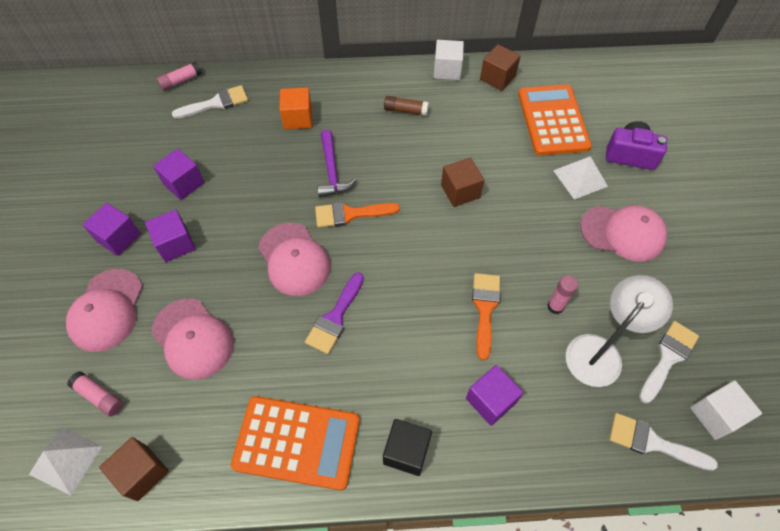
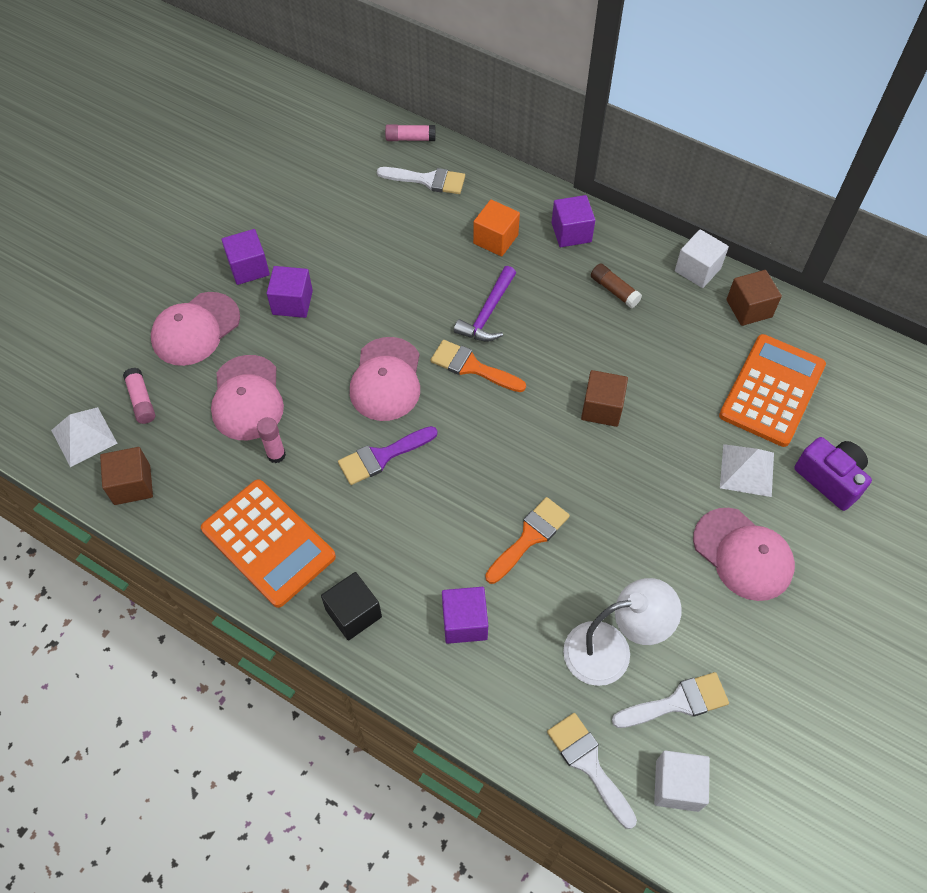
camera: 35 degrees right, 0 degrees up
purple cube [153,149,204,200] -> purple cube moved to [552,195,595,247]
pink glue stick [547,275,578,314] -> pink glue stick moved to [257,417,286,463]

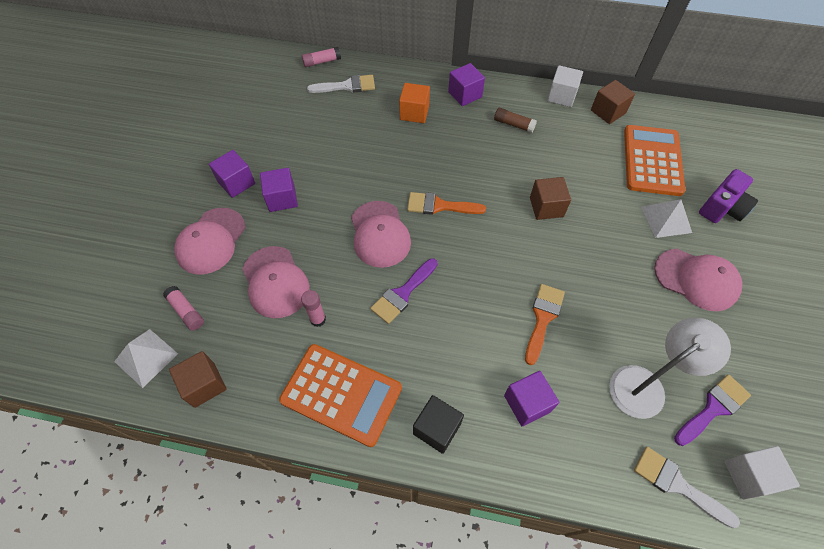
camera: 20 degrees left, 0 degrees up
purple hammer [454,266,516,342] -> none
white brush [612,672,729,728] -> purple brush [674,375,751,446]
purple camera [794,437,872,511] -> purple camera turned 105 degrees clockwise [699,169,758,223]

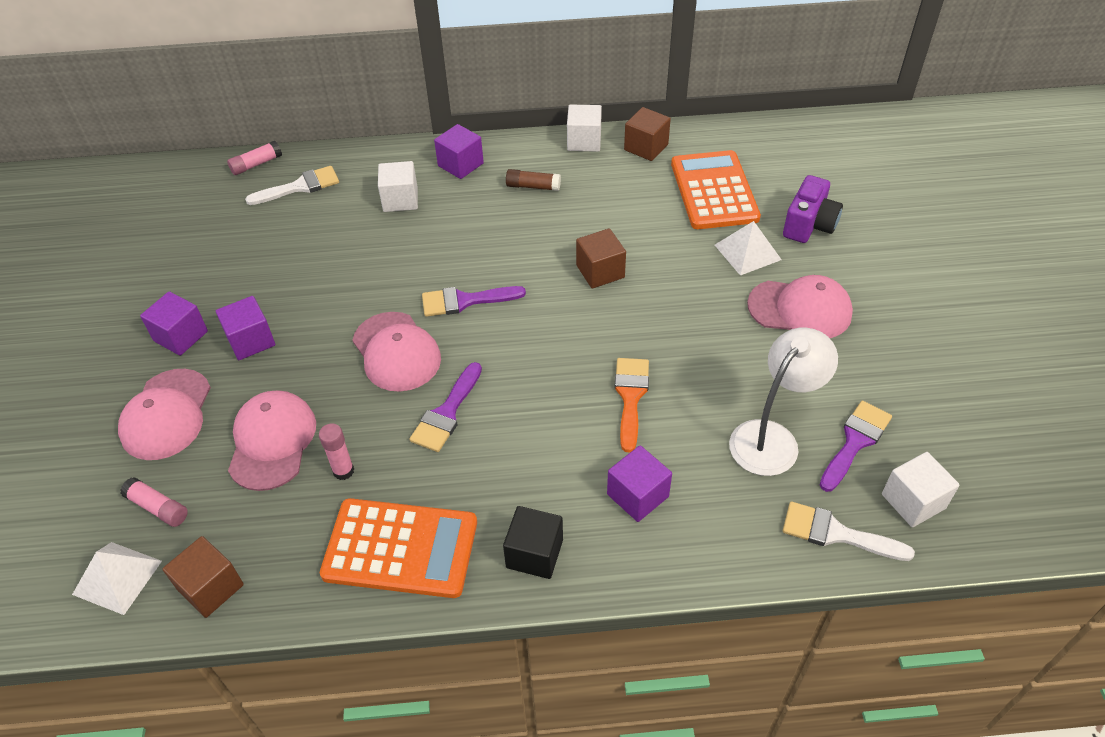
camera: 15 degrees left, 10 degrees down
pink cap [242,246,310,318] -> pink cap turned 135 degrees counterclockwise [228,390,316,491]
orange cube [399,83,430,123] -> white cube [378,161,418,212]
orange brush [407,192,486,215] -> purple brush [422,286,526,317]

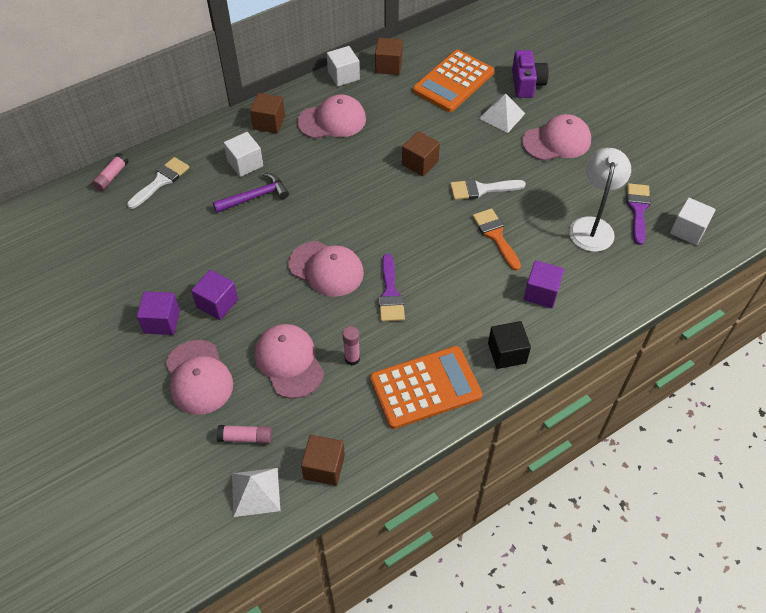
camera: 30 degrees left, 5 degrees up
purple brush [422,286,526,317] -> none
purple cube [434,124,484,179] -> brown cube [250,93,285,133]
brown glue stick [506,169,561,191] -> pink cap [297,94,366,139]
orange calculator [671,150,761,229] -> orange calculator turned 105 degrees counterclockwise [413,50,494,112]
white brush [783,502,915,561] -> white brush moved to [450,179,526,200]
none -> purple hammer [213,173,289,213]

